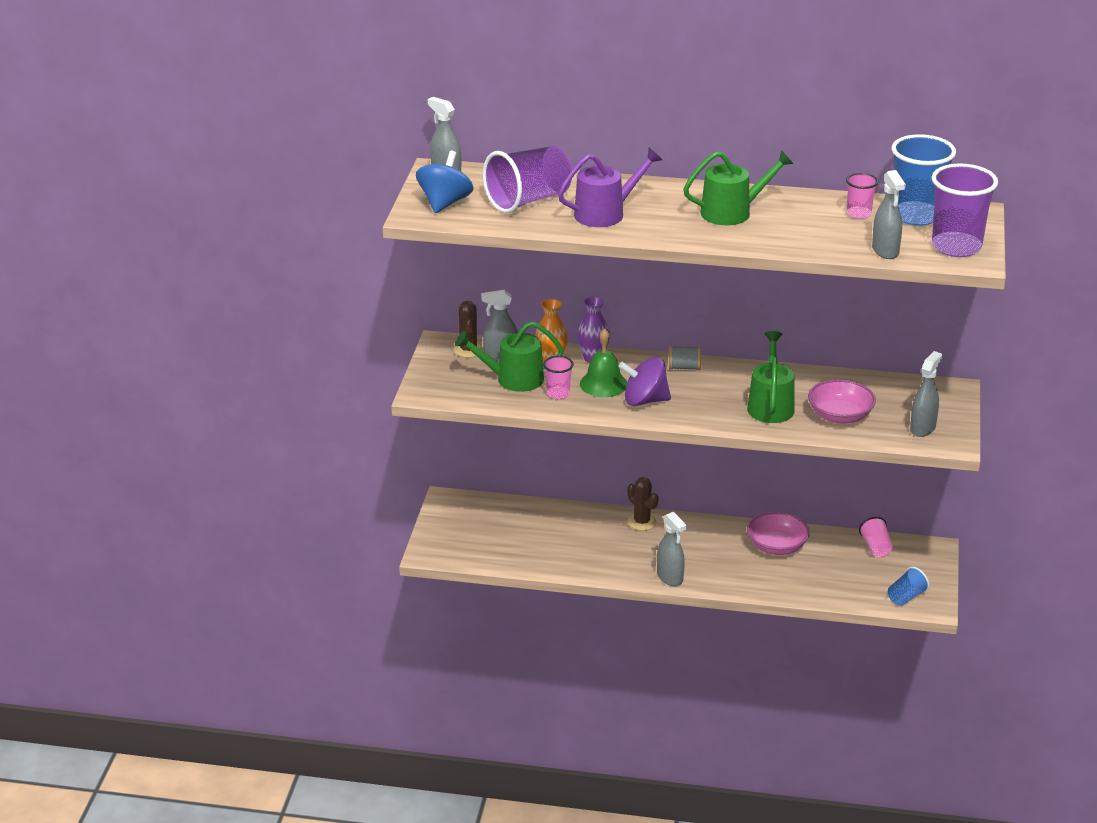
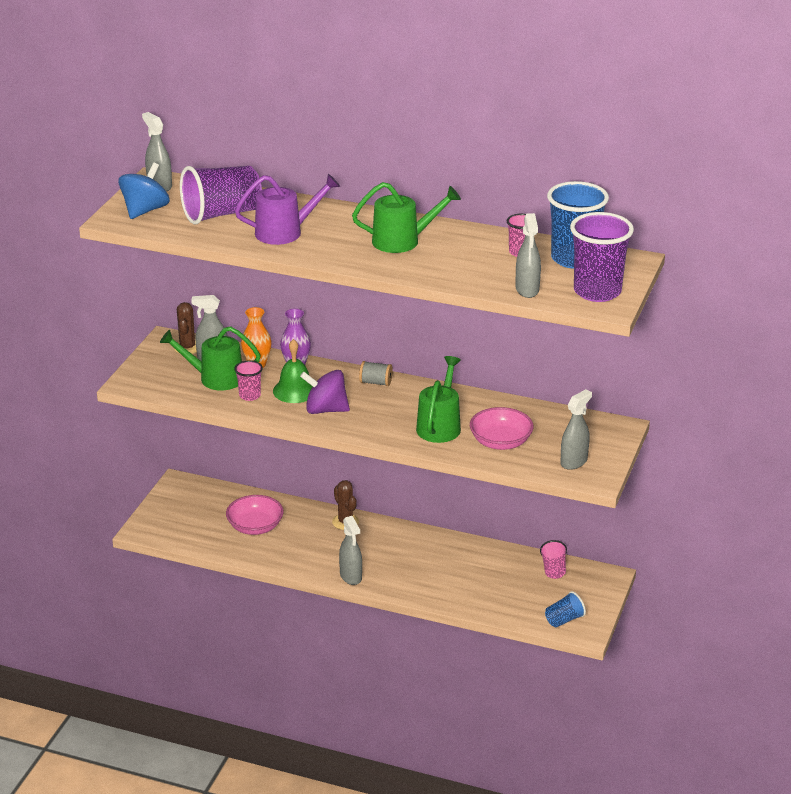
camera: 10 degrees right, 0 degrees up
pink bowl [747,512,810,555] -> pink bowl moved to [226,495,284,535]

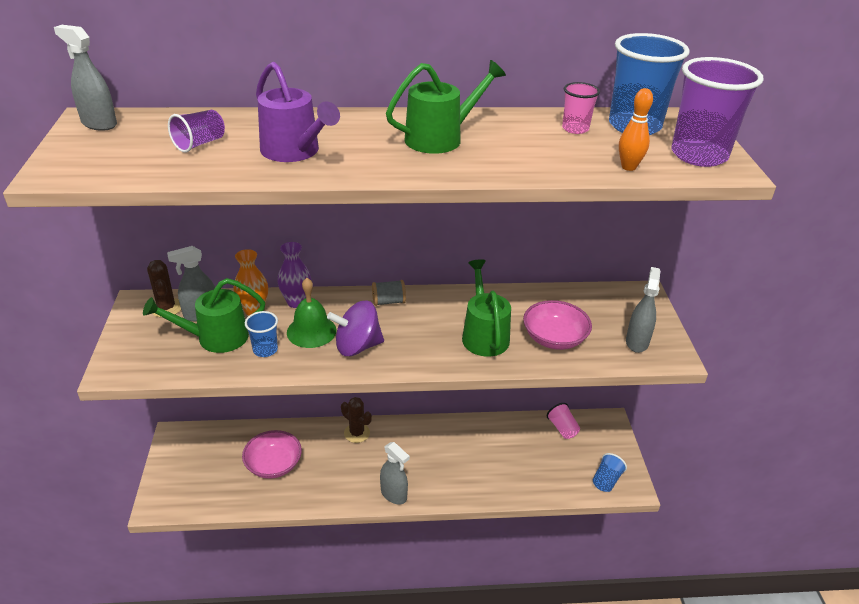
camera: 25 degrees left, 5 degrees up
blue spinning top [118,163,170,219] -> none
purple cup [180,166,262,224] -> purple cup [168,110,225,153], size x0.51
pink cup [234,360,263,401] -> blue cup [245,311,278,357]
purple watering can [235,174,340,245] -> purple watering can turned 90 degrees clockwise [256,62,340,162]
grey spray bottle [516,213,541,298] -> orange bowling pin [619,88,653,171]

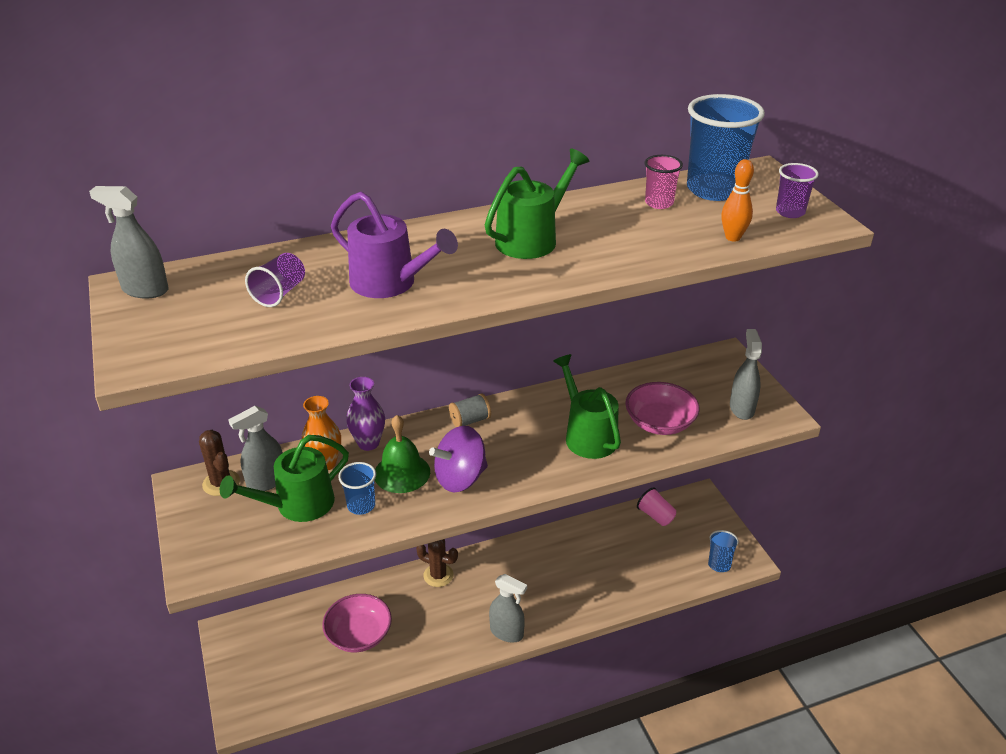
camera: 15 degrees left, 0 degrees up
purple cup [671,57,764,167] -> purple cup [776,163,819,218], size x0.51

